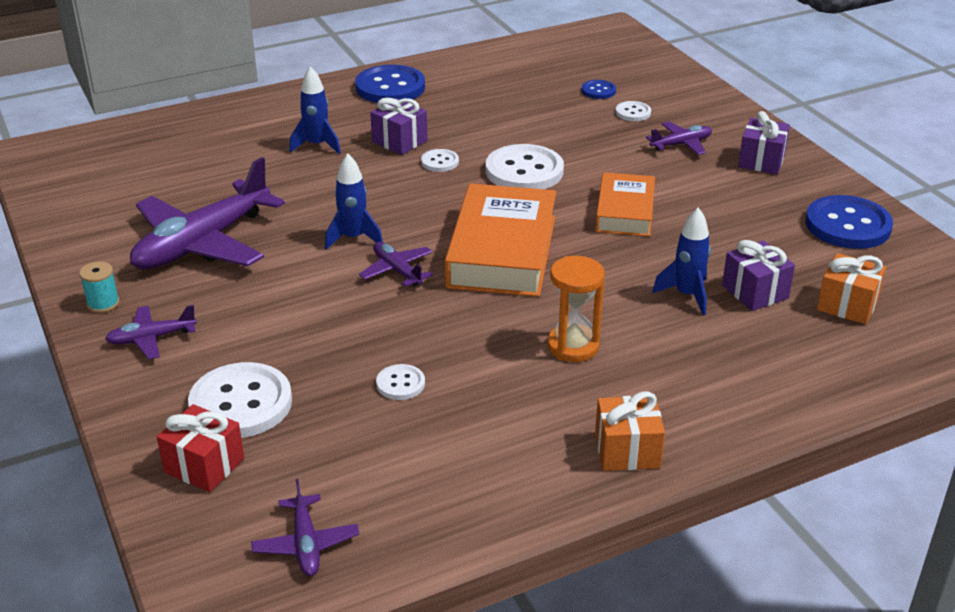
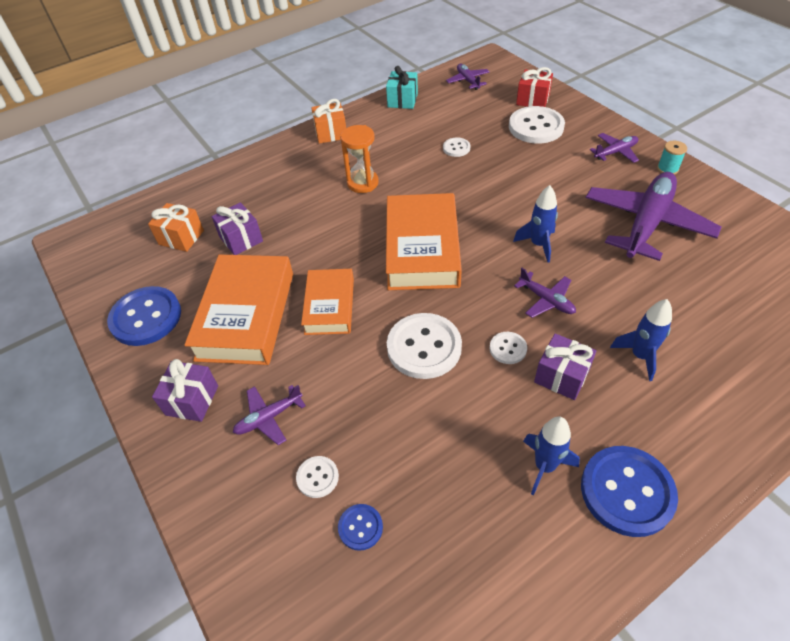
camera: 175 degrees right, 15 degrees up
purple plane [359,242,433,287] -> purple plane moved to [514,268,576,318]
blue rocket [652,207,711,315] -> blue rocket moved to [523,417,580,495]
none -> orange book [184,255,293,365]
none -> turquoise gift [386,66,418,109]

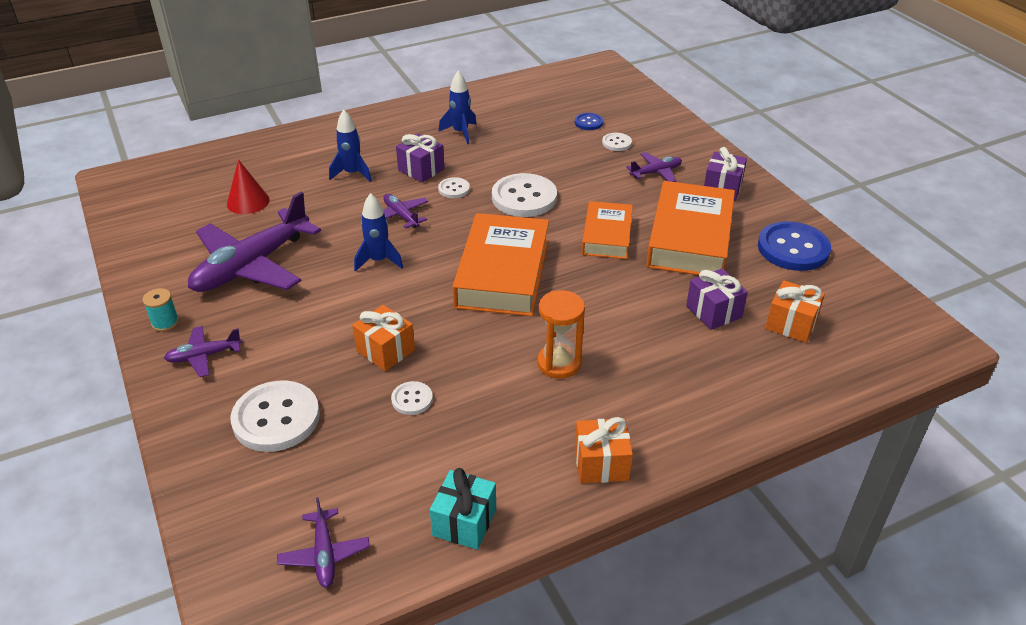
camera: 175 degrees left, 10 degrees down
red gift [516,67,553,107] -> none
blue button [581,446,678,537] -> none
none -> red cone [227,160,270,214]
none -> orange gift [352,305,415,371]

